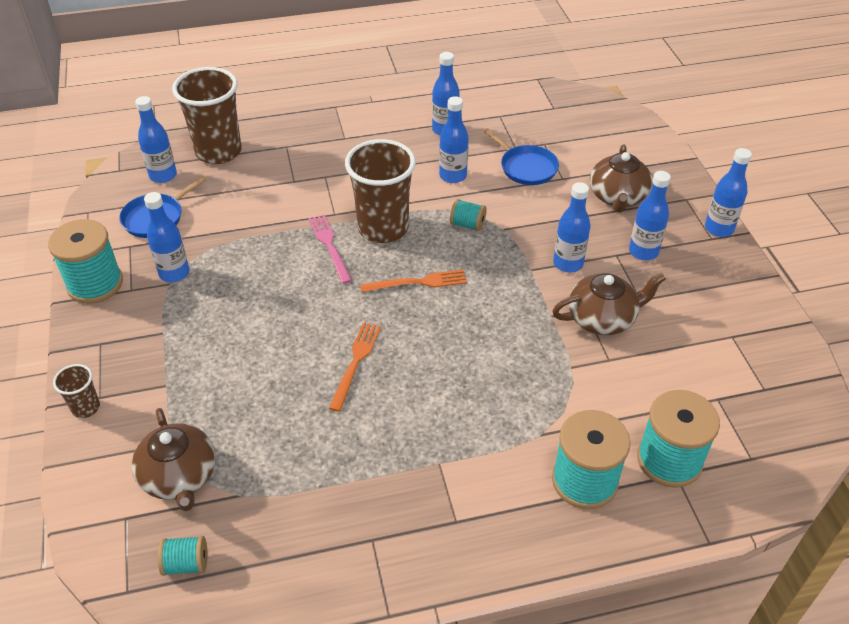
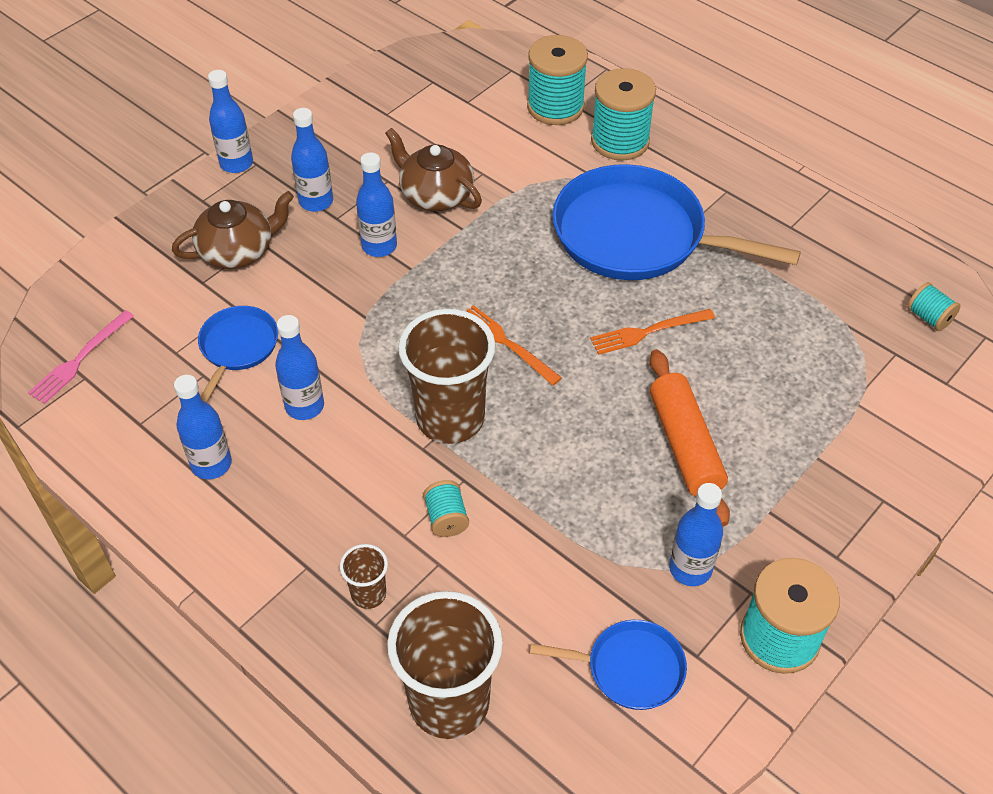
camera: 125 degrees left, 5 degrees up
brown cup [53,364,100,418] -> brown cup moved to [340,544,388,609]
brown teapot [132,408,216,511] -> none
blue bottle [135,96,177,183] -> none
pink fork [308,215,352,284] -> pink fork moved to [28,310,134,404]
turquoise spool [450,199,487,231] -> turquoise spool moved to [423,480,469,537]
none -> blue pan [552,164,801,280]
none -> orange rolling pin [650,350,730,526]

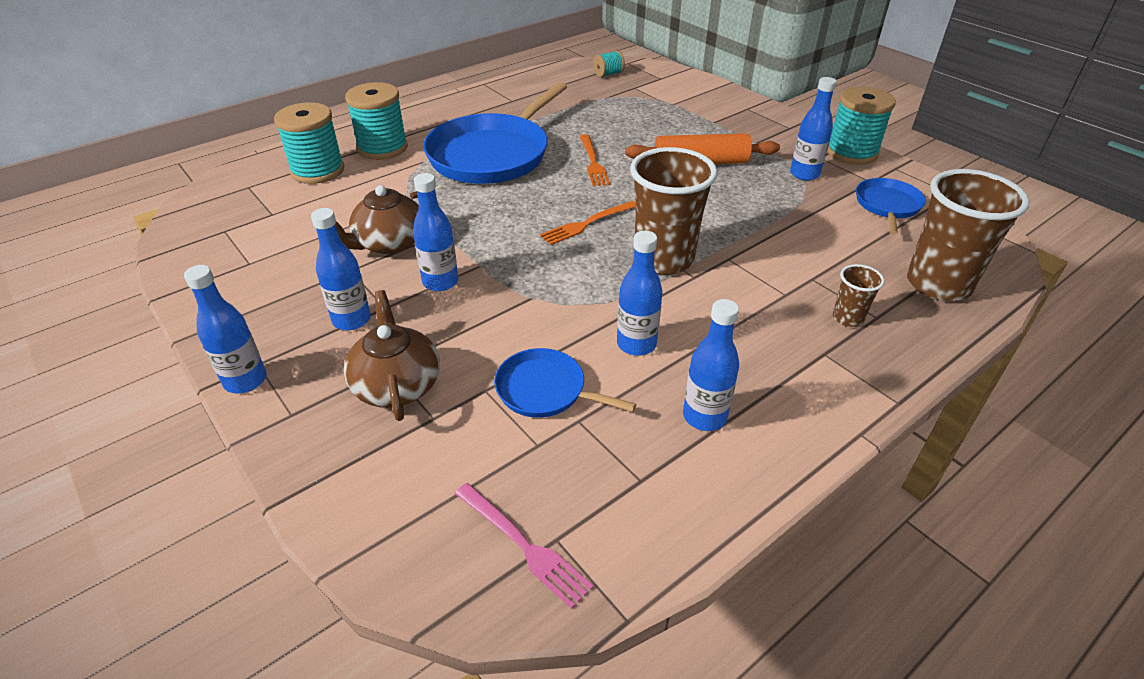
camera: 80 degrees left, 10 degrees down
turquoise spool [423,480,469,537] -> none

